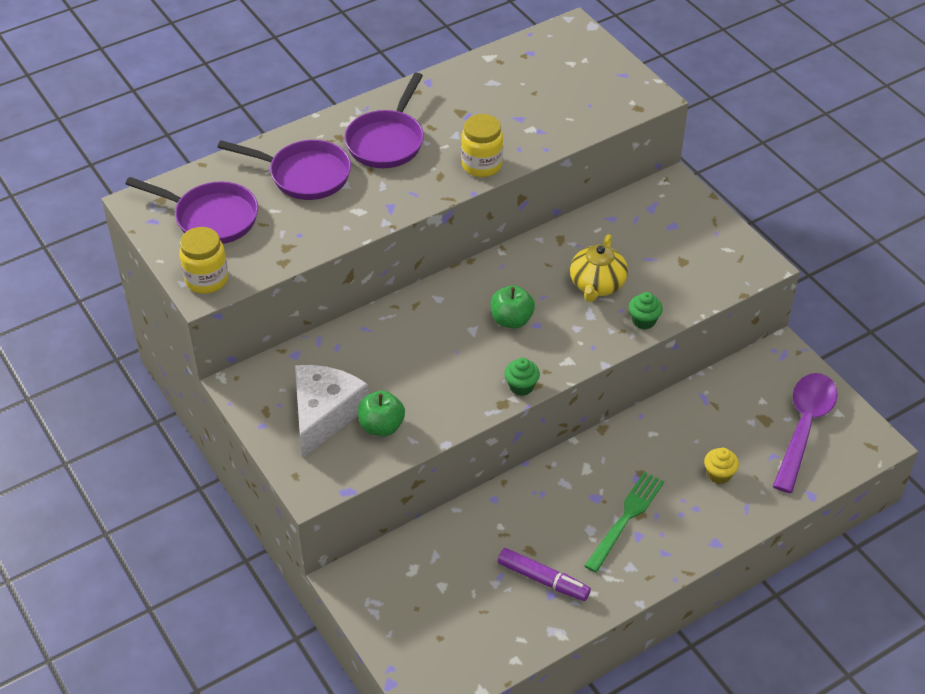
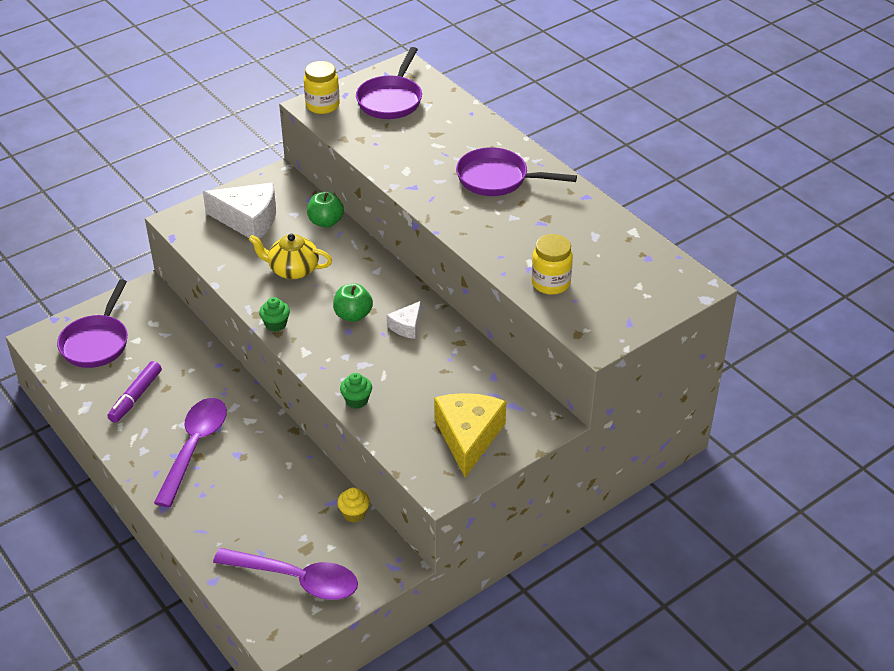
camera: 85 degrees right, 5 degrees down
purple pan [217,140,351,200] -> purple pan moved to [57,279,128,368]
green apple [358,391,405,436] -> green apple moved to [307,192,344,228]
yellow jar [461,114,503,177] -> yellow jar moved to [531,234,573,295]
yellow teapot [570,234,628,302] -> yellow teapot moved to [249,234,332,279]
green fork [585,472,664,573] -> purple spoon [154,398,227,507]
yellow cupcake [704,448,739,484] -> yellow cupcake moved to [337,488,370,522]
none -> white cheese [387,301,421,339]
none -> yellow cheese [434,393,506,478]

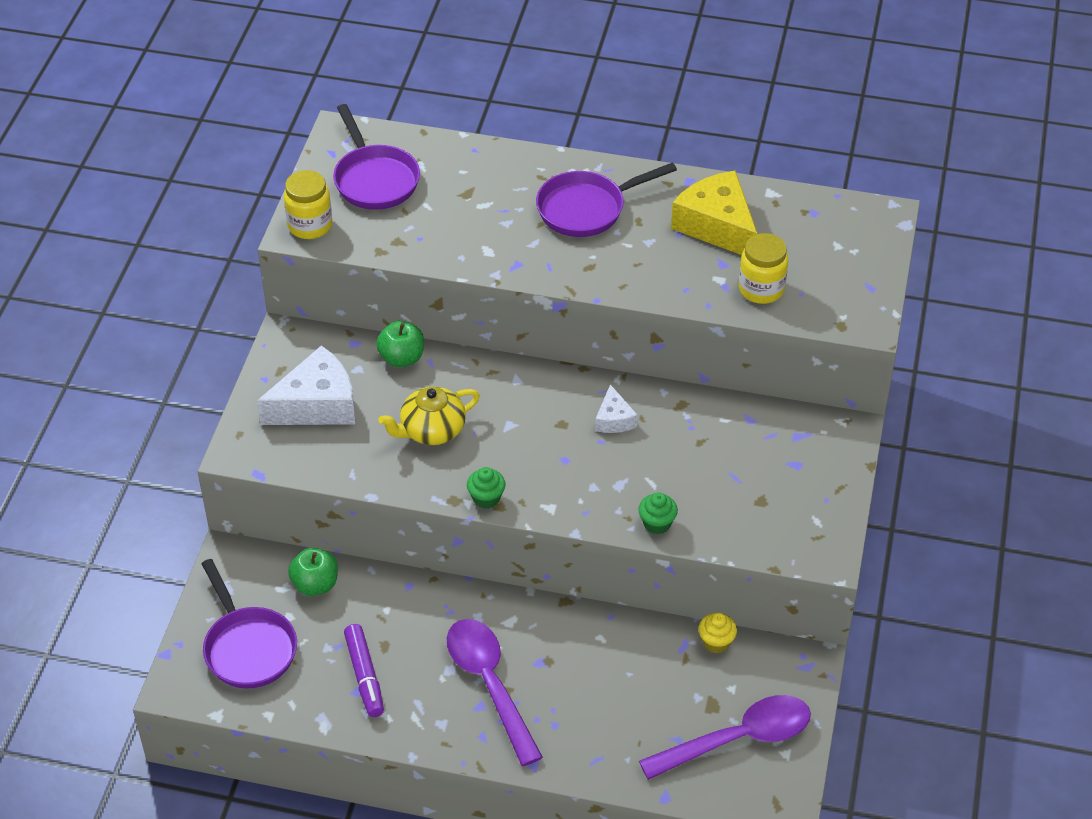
camera: 40 degrees left, 5 degrees up
green apple [333,283,373,322] -> green apple moved to [288,548,338,596]
yellow cheese [434,393,506,478] -> yellow cheese moved to [671,170,758,255]

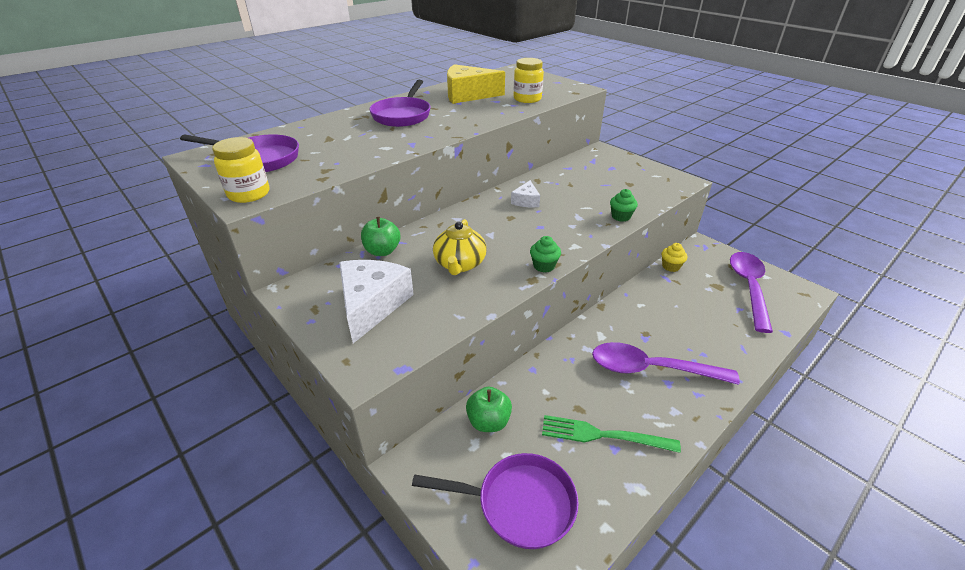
camera: 55 degrees left, 10 degrees down
purple marker [344,624,384,717] -> green fork [542,415,681,453]
white cheese [595,384,637,433] -> white cheese turned 75 degrees clockwise [511,180,540,207]

